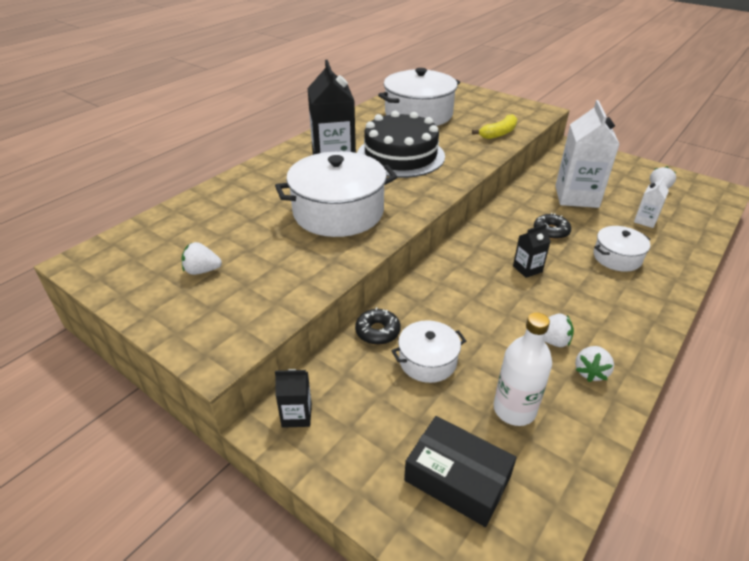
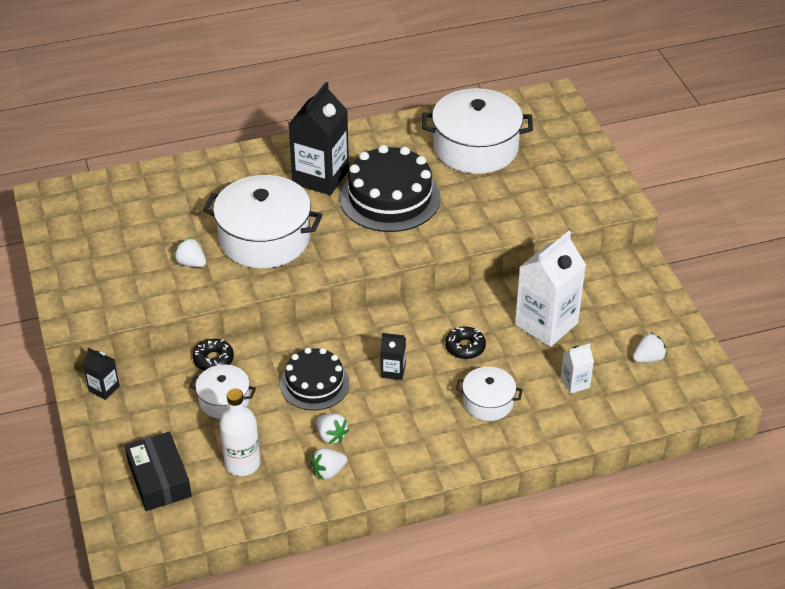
camera: 35 degrees right, 5 degrees up
white strawberry [182,242,222,275] -> white strawberry moved to [174,238,206,267]
yellow banana [472,114,517,139] -> none
none -> black cake [280,348,350,410]

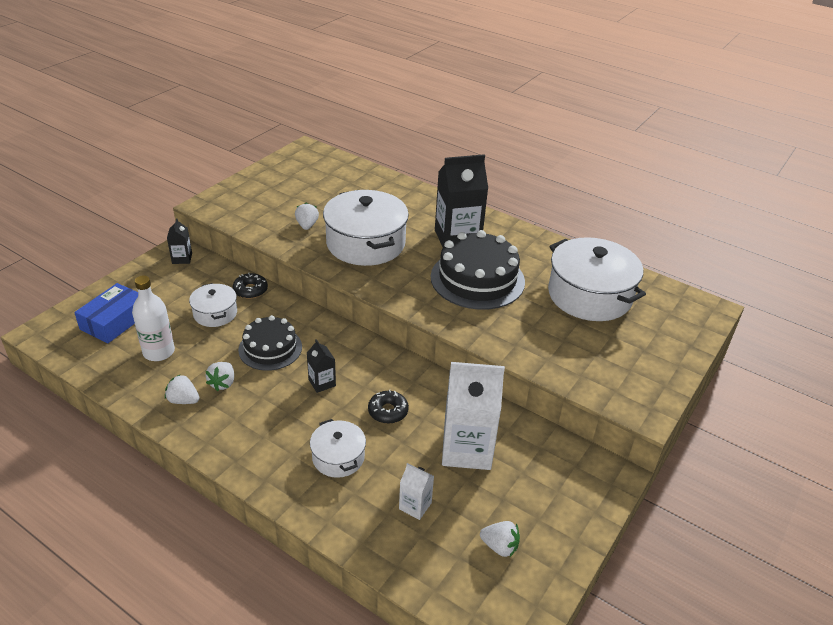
camera: 50 degrees right, 5 degrees down
black box [125,432,192,511] -> blue box [74,283,138,343]

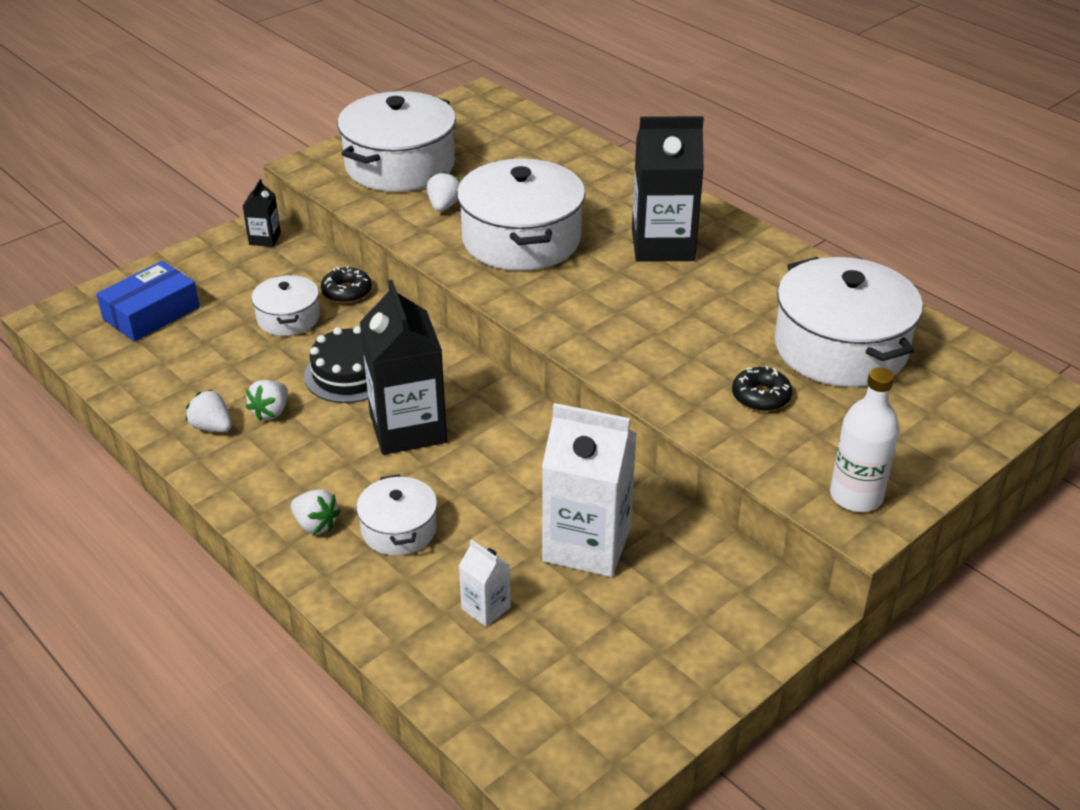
camera: 15 degrees right, 0 degrees up
white bottle [132,275,175,361] -> white bottle moved to [830,367,899,512]
black carton [307,339,336,393] -> black carton [360,280,447,455], size x2.15
black donut [368,390,409,424] -> black donut moved to [732,366,792,411]
black cake [431,230,525,310] -> none
white strawberry [480,521,520,557] -> white strawberry moved to [291,489,341,534]
none -> white pot [337,91,456,192]

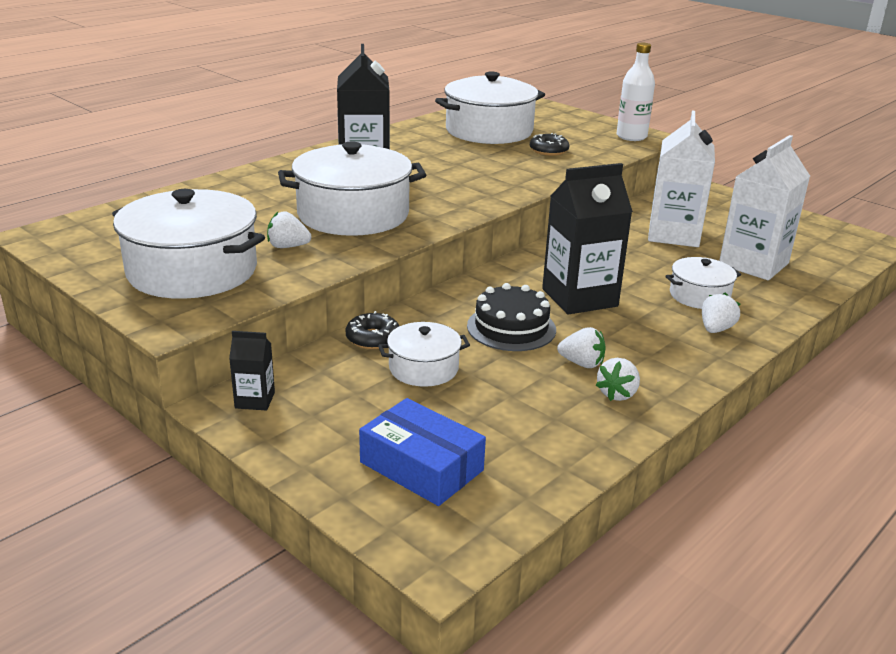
camera: 95 degrees left, 10 degrees down
white carton [459,539,511,627] -> white carton [719,135,810,280], size x2.15

